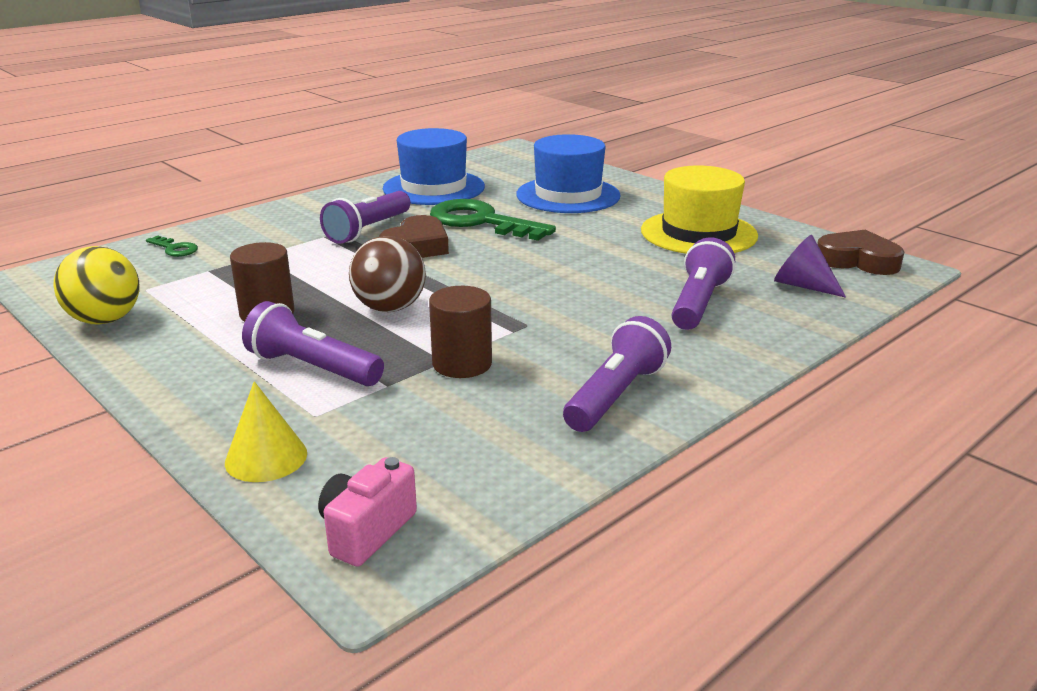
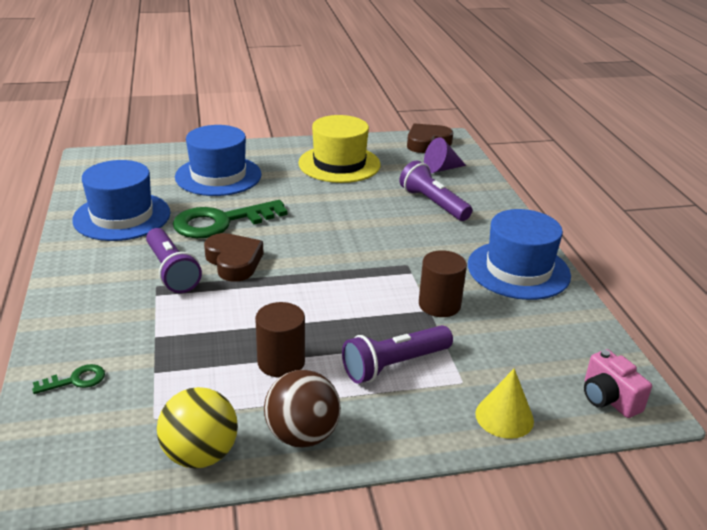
camera: 60 degrees left, 5 degrees up
brown ball [349,236,426,312] -> brown ball moved to [264,370,341,448]
purple flashlight [563,316,671,432] -> blue hat [468,209,571,300]

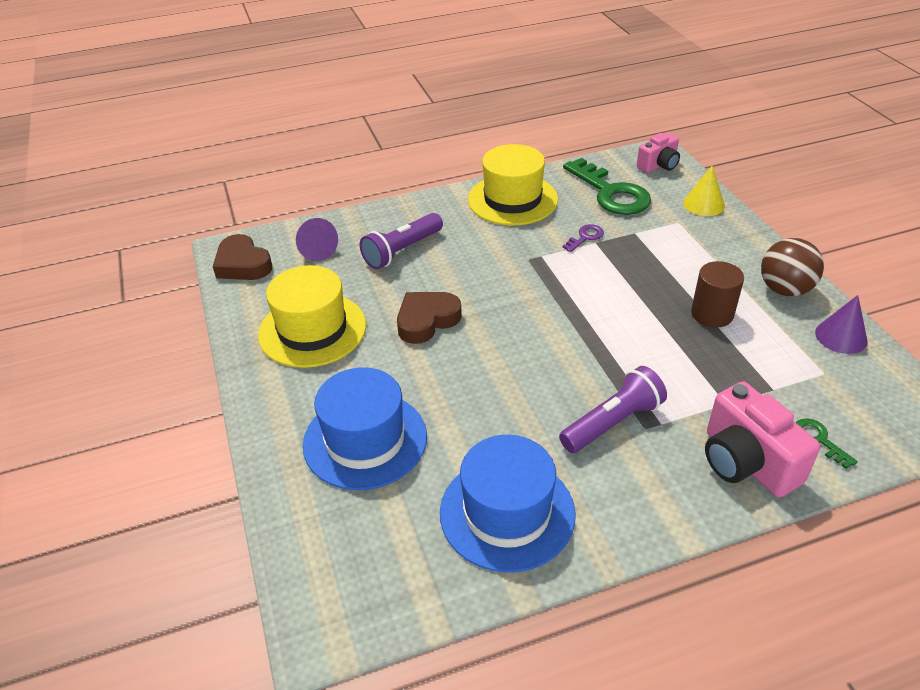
camera: 95 degrees left, 10 degrees up
yellow ball [157,387,238,468] -> purple cone [815,295,868,354]
green key [173,200,287,238] -> green key moved to [563,158,651,215]
brown heart [204,233,263,282] -> brown heart moved to [397,292,462,344]
purple flashlight [342,325,453,384] -> none
brown cylinder [419,250,467,317] -> purple key [562,224,604,252]
blue hat [468,209,571,300] -> yellow hat [468,144,558,226]
none -> pink camera [705,381,820,498]

